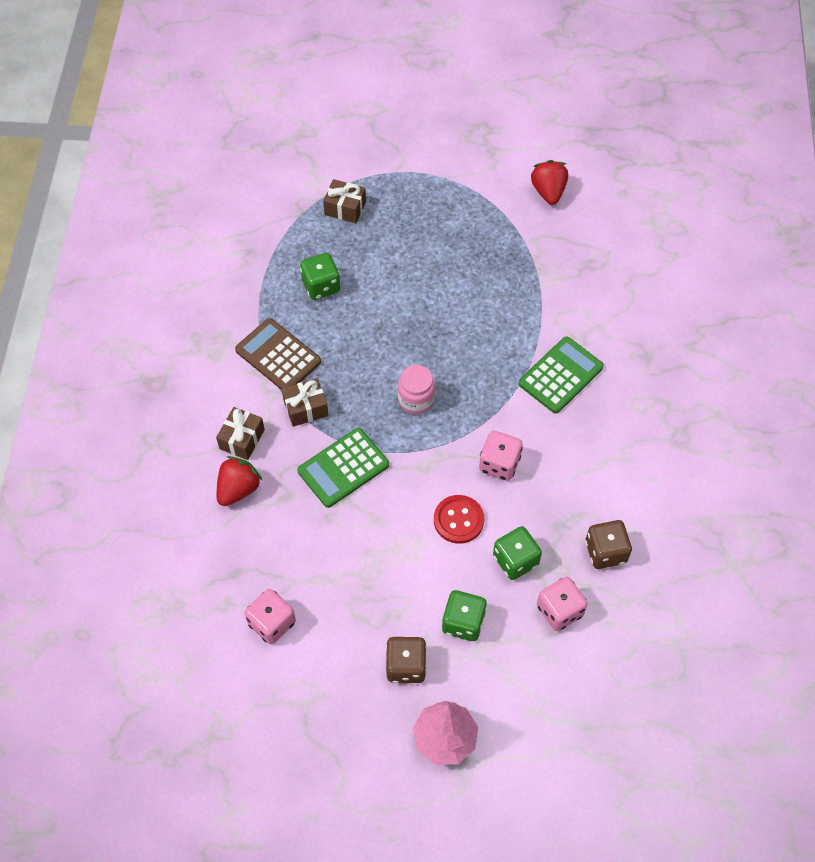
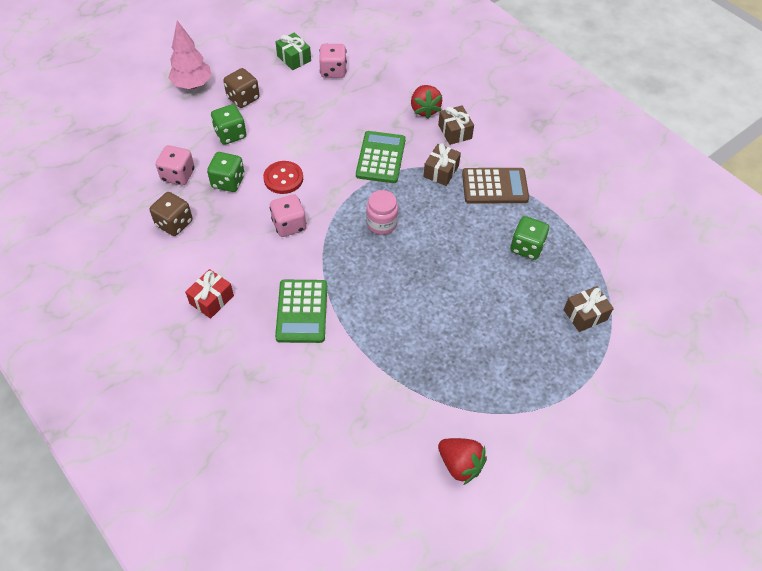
camera: 135 degrees right, 5 degrees down
none -> red gift [185,269,234,319]
none -> green gift [276,32,311,70]

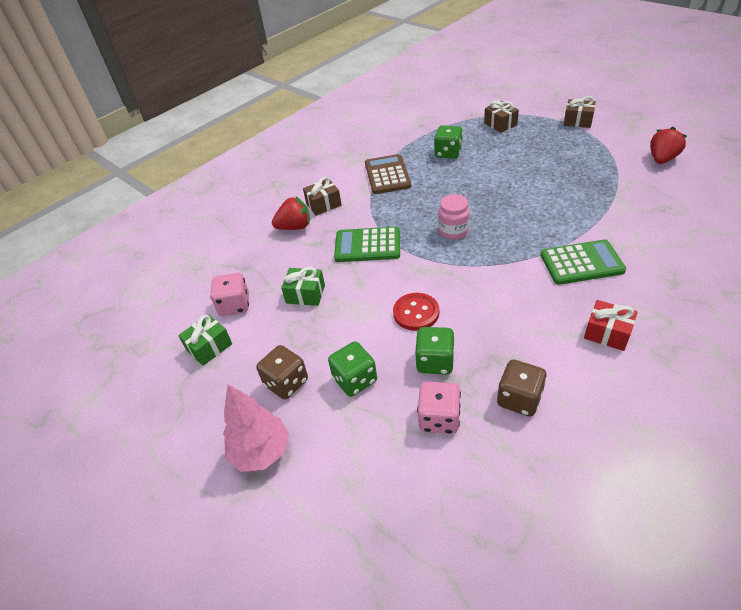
camera: 90 degrees left, 10 degrees down
pink dice [270,194,307,237] -> none
brown gift [423,143,461,186] -> brown gift moved to [563,96,596,128]
none -> green gift [281,267,325,306]

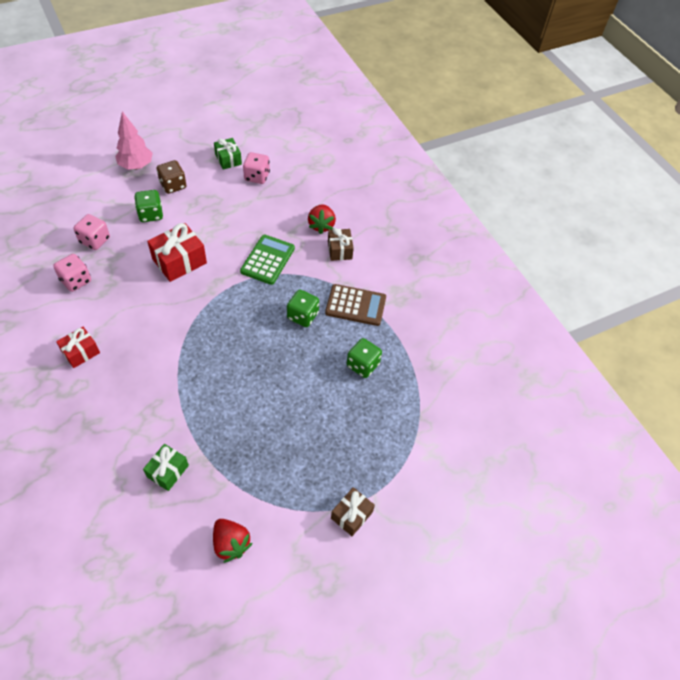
camera: 100 degrees right, 10 degrees up
green gift [281,267,325,306] -> green gift moved to [143,444,189,491]
red button [393,293,439,331] -> red gift [147,223,207,282]
green dice [415,327,455,374] -> green dice moved to [287,290,319,327]
pink jar [438,194,470,240] -> none
brown gift [484,100,519,133] -> none
brown dice [497,360,547,416] -> pink dice [53,254,91,292]
green calculator [540,239,626,285] -> none

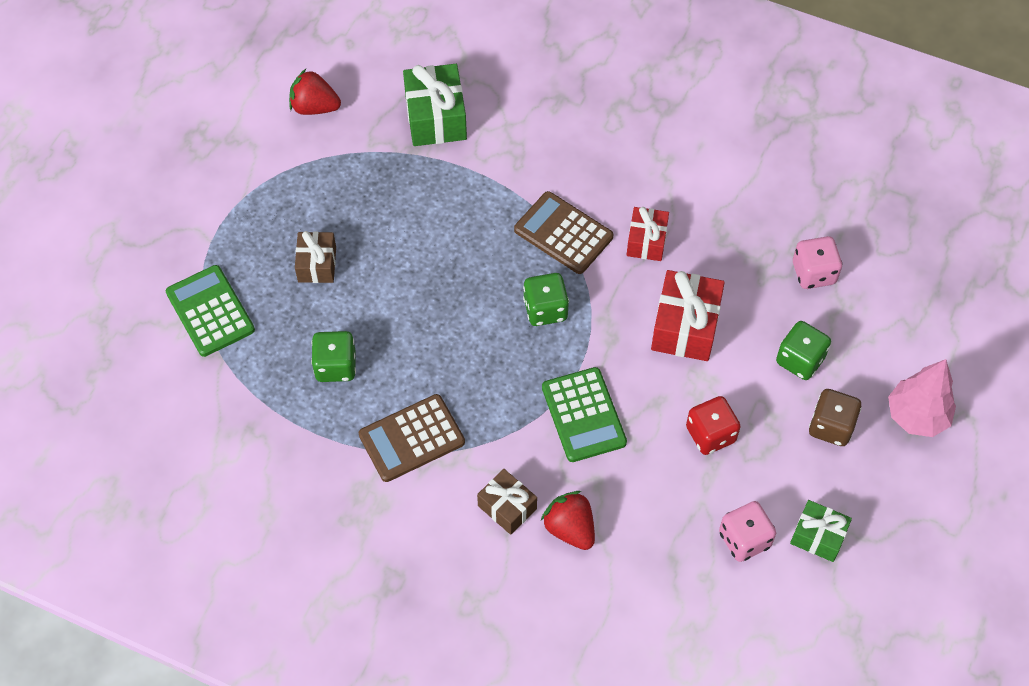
camera: 145 degrees right, 5 degrees up
pink dice [53,254,91,292] -> none
red gift [56,327,100,368] -> red gift moved to [627,207,669,261]
green gift [143,444,189,491] -> green gift [403,64,467,146], size x1.59
green dice [287,290,319,327] -> green dice moved to [523,273,569,326]
brown gift [331,487,375,536] -> brown gift moved to [295,231,336,283]
none -> green calculator [166,265,255,357]
none -> brown calculator [514,191,613,274]
none -> red dice [686,396,741,455]

